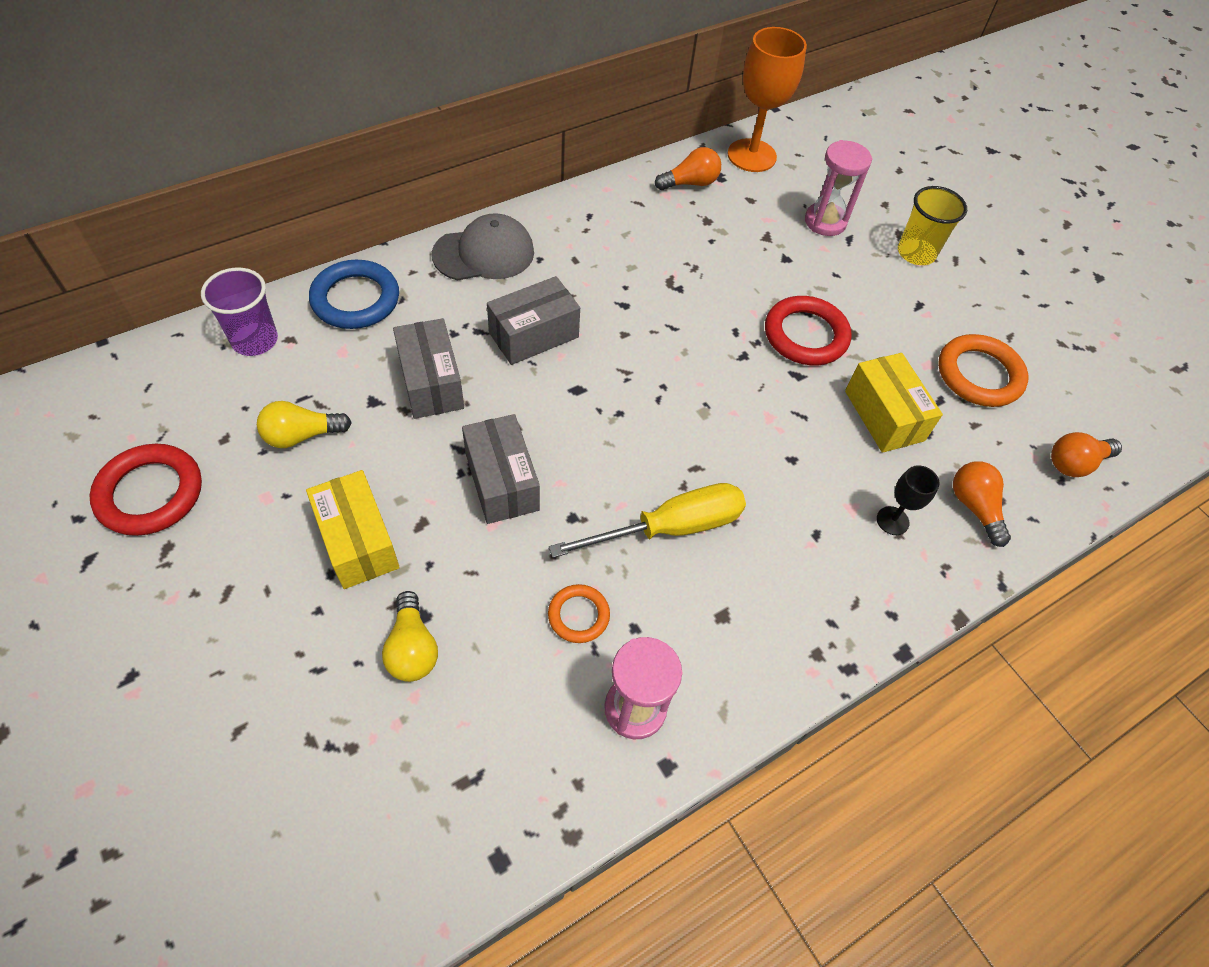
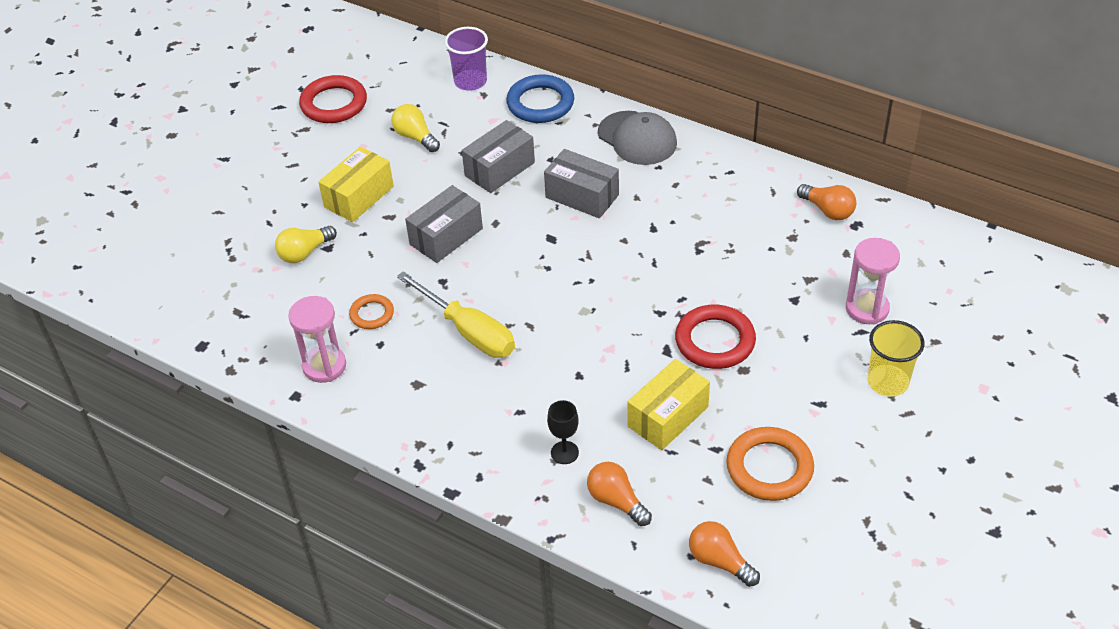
camera: 70 degrees right, 10 degrees down
orange goblet [728,27,807,172] -> none
orange light bulb [953,461,1011,547] -> orange light bulb turned 90 degrees counterclockwise [587,462,652,526]

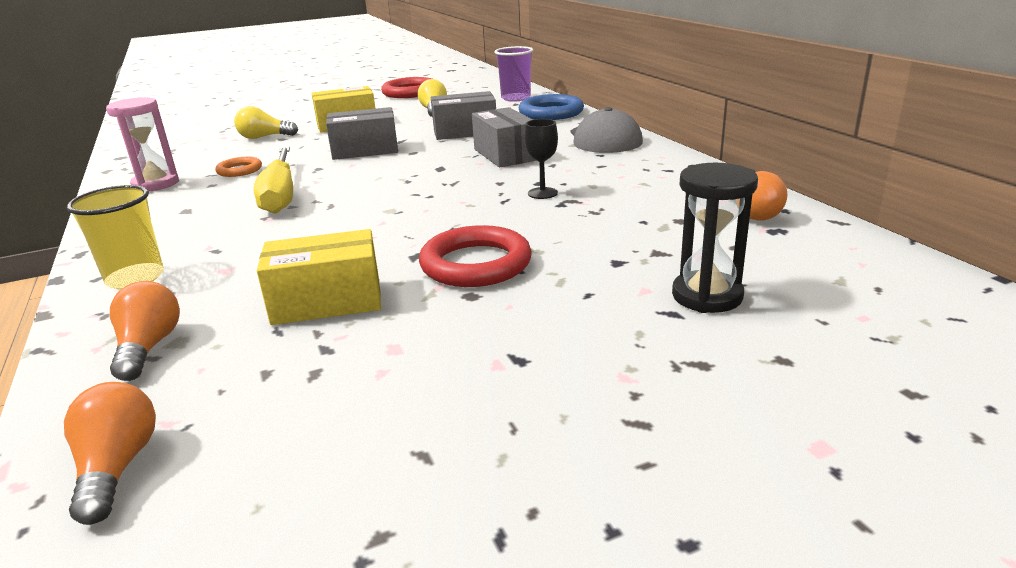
camera: 35 degrees right, 20 degrees down
black goblet [547,400,579,464] -> black goblet moved to [524,119,558,199]
orange ring [726,427,814,501] -> none
pink hourglass [846,238,900,325] -> black hourglass [672,163,758,313]
yellow cup [868,320,924,397] -> yellow cup moved to [67,185,164,289]

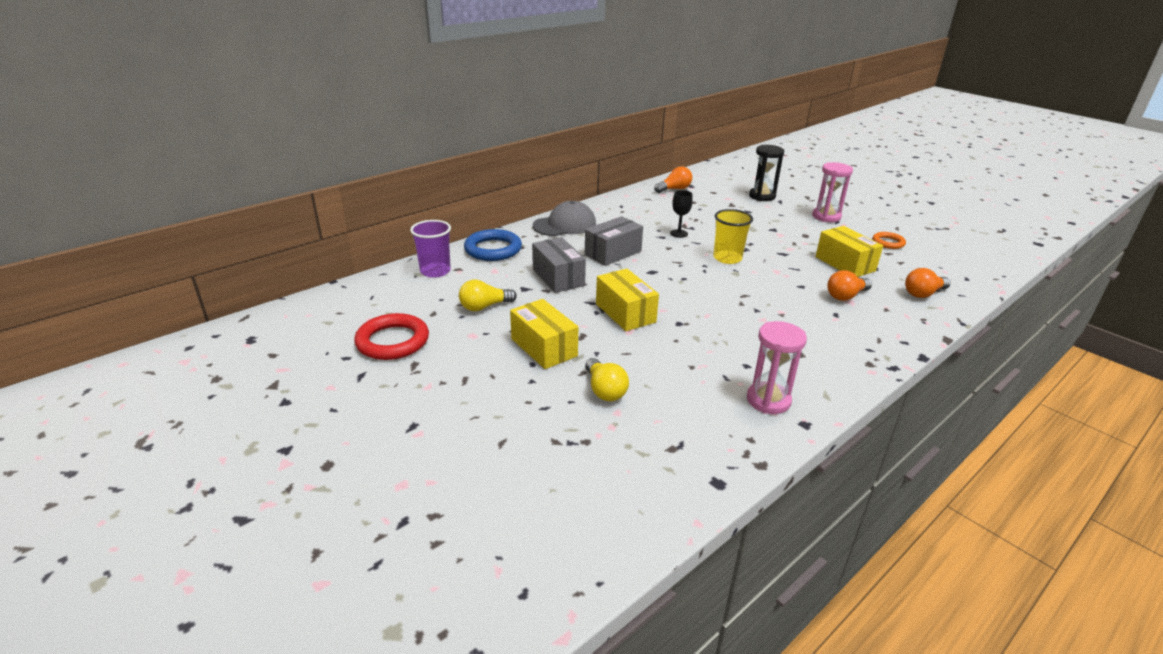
camera: 110 degrees left, 5 degrees up
orange light bulb [64,382,156,525] -> orange light bulb moved to [827,270,872,301]
yellow cup [67,185,164,289] -> yellow cup moved to [713,209,753,264]
orange ring [215,157,262,177] -> orange ring moved to [872,232,906,249]
yellow screwdriver [253,147,293,214] -> none
grey box [326,107,398,160] -> yellow box [596,269,659,331]
red ring [419,225,532,287] -> none
none -> pink hourglass [812,162,853,222]

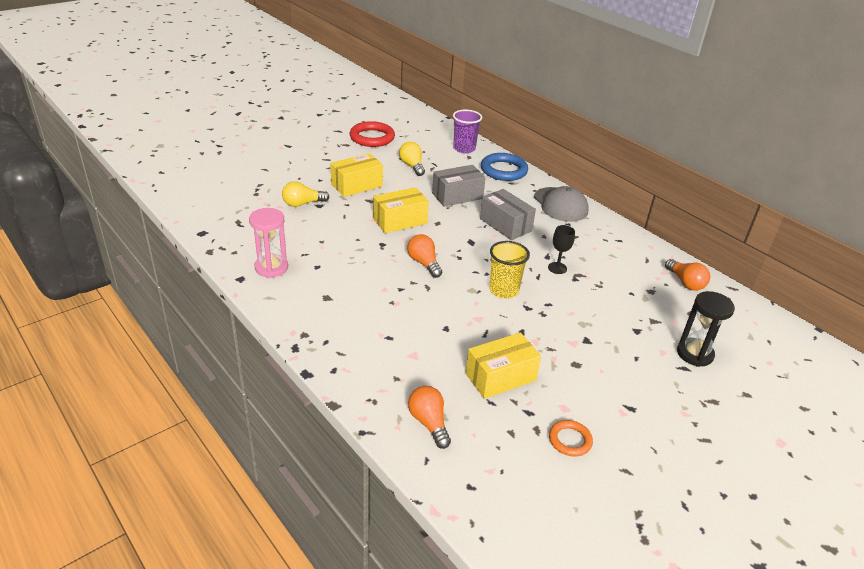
camera: 90 degrees right, 5 degrees up
pink hourglass [812,162,853,222] -> none
orange light bulb [827,270,872,301] -> orange light bulb moved to [407,234,442,278]

